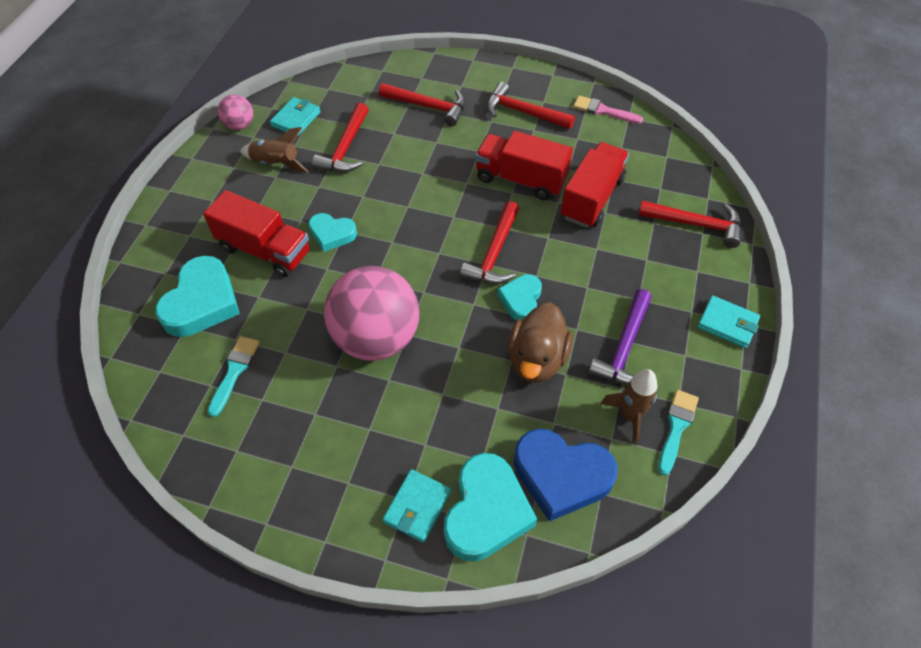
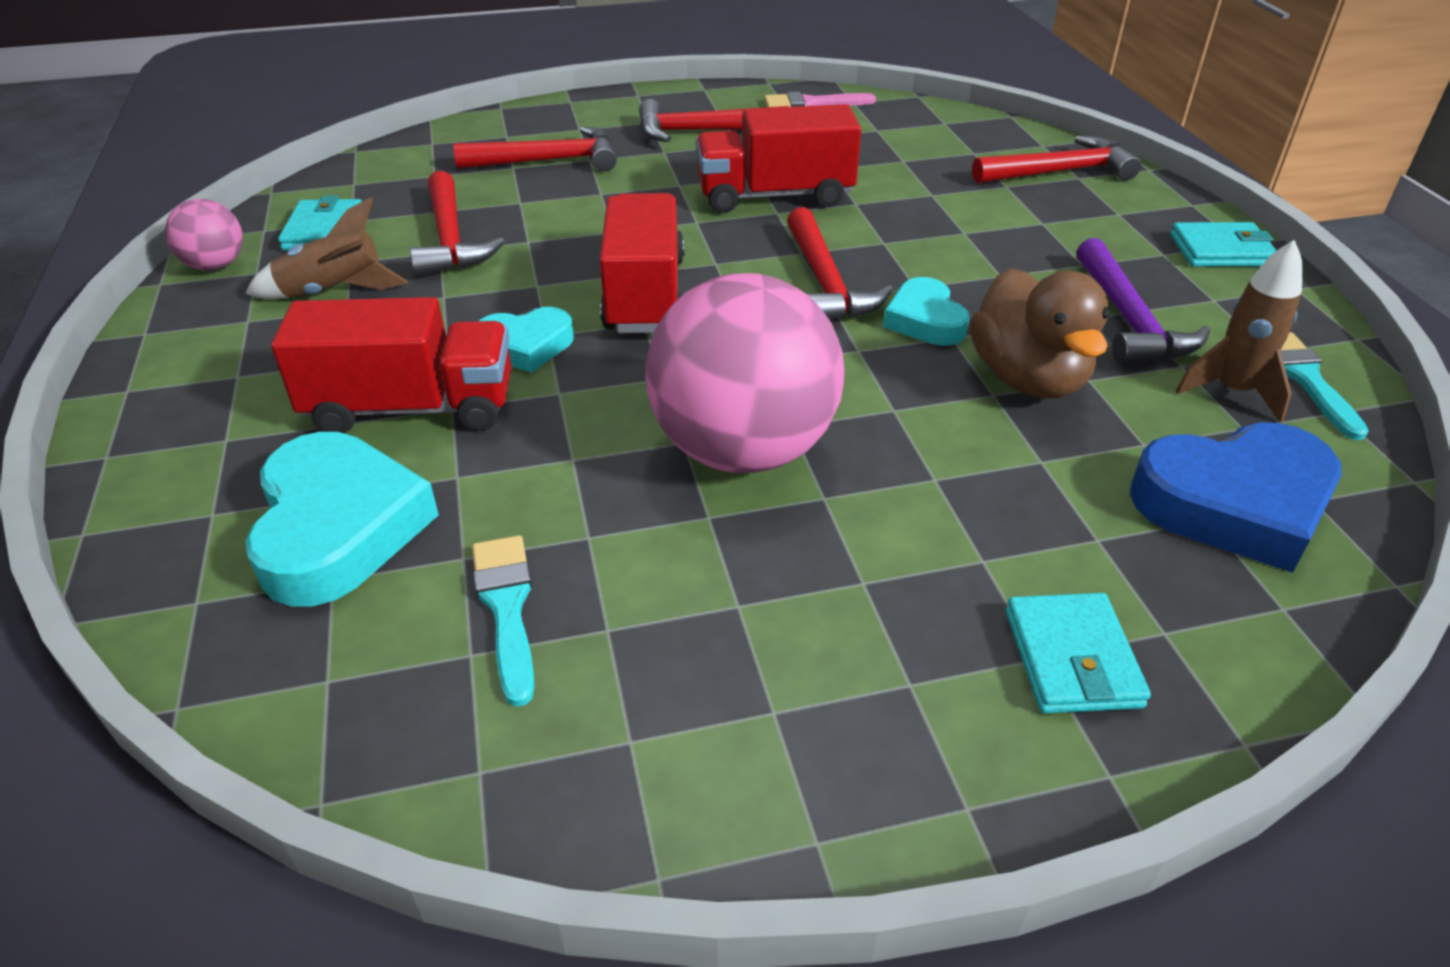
camera: 30 degrees left, 15 degrees down
turquoise heart [444,453,537,562] -> none
red truck [561,142,629,228] -> red truck moved to [600,193,684,333]

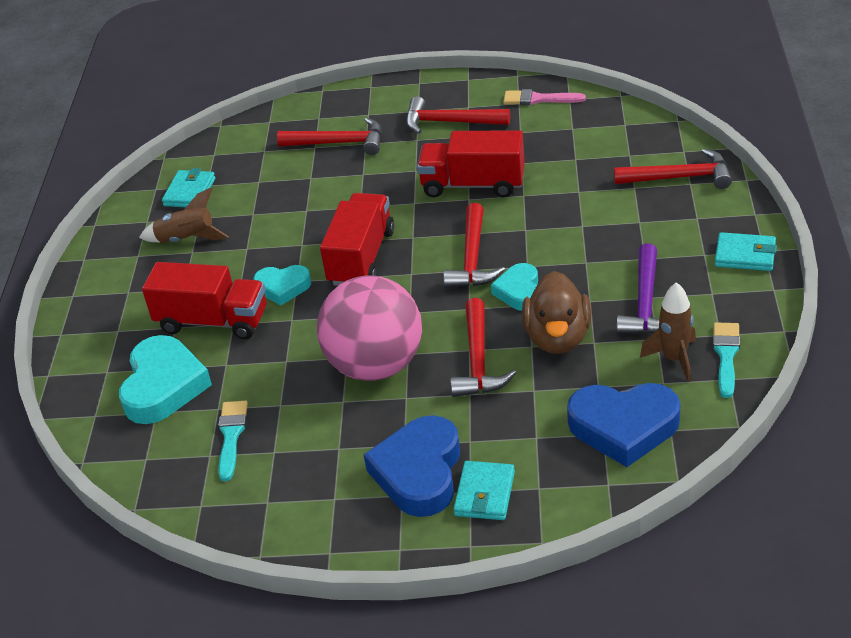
camera: 20 degrees right, 0 degrees up
pink ball [165,199,243,270] -> none
red hammer [410,171,505,277] -> red hammer moved to [450,298,516,397]
none -> blue heart [364,415,461,517]

